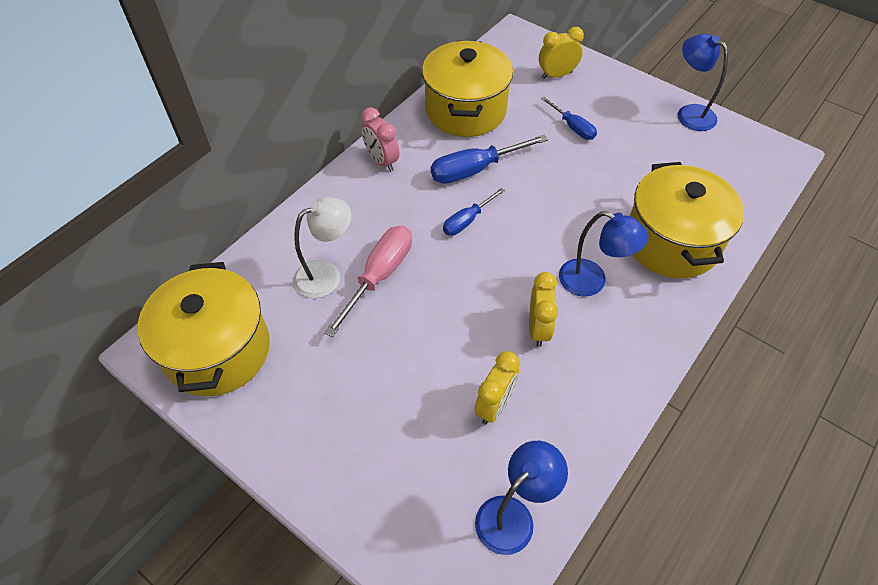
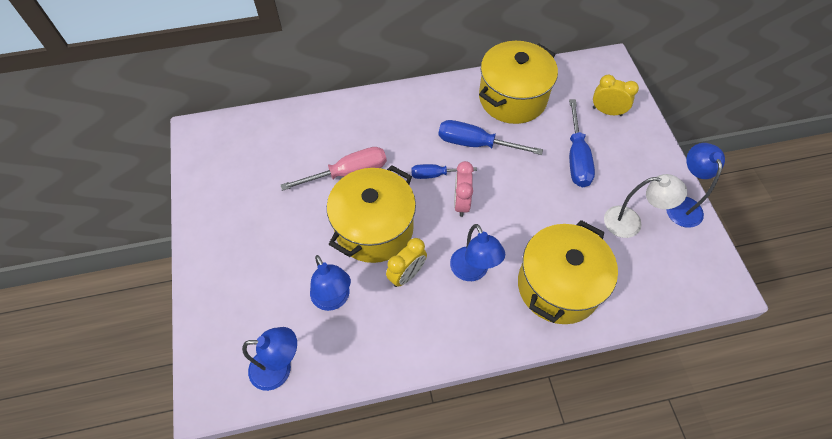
camera: 40 degrees right, 5 degrees up
yellow pot [138,262,270,396] -> yellow pot moved to [327,165,416,263]
white lamp [293,197,351,298] -> white lamp moved to [604,174,687,238]
pink clock [361,107,400,171] -> pink clock moved to [454,161,474,217]
yellow clock [474,351,520,425] -> blue lamp [310,255,351,311]
blue screwdriver [541,96,597,140] -> blue screwdriver [569,99,595,187], size x1.64

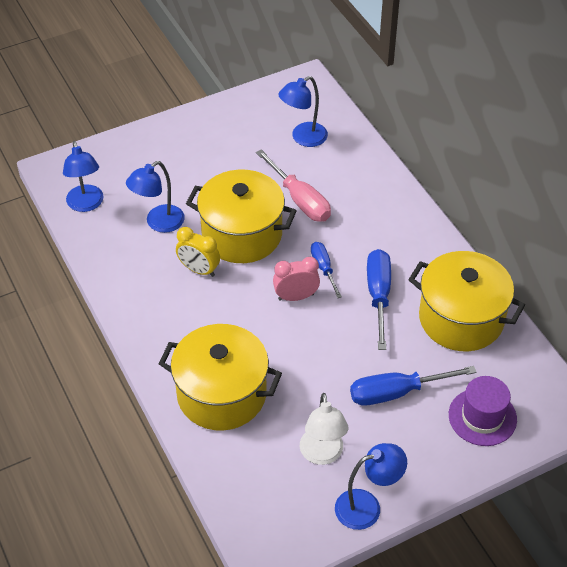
camera: 75 degrees right, 10 degrees down
blue lamp [450,224,505,281] -> blue lamp moved to [278,76,328,147]
yellow clock [593,75,639,116] -> purple hat [449,376,517,446]

